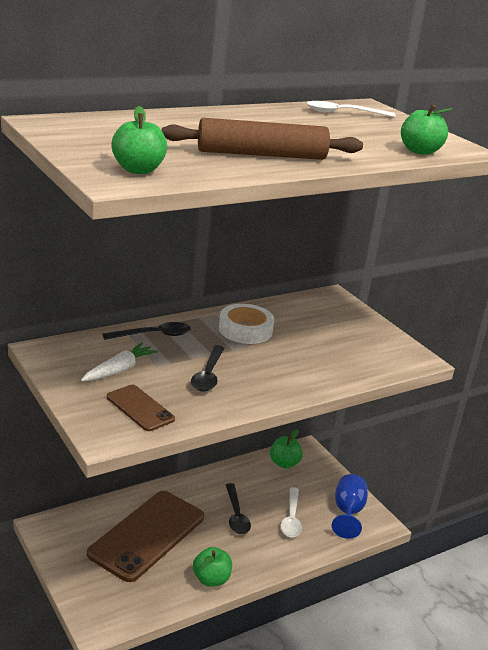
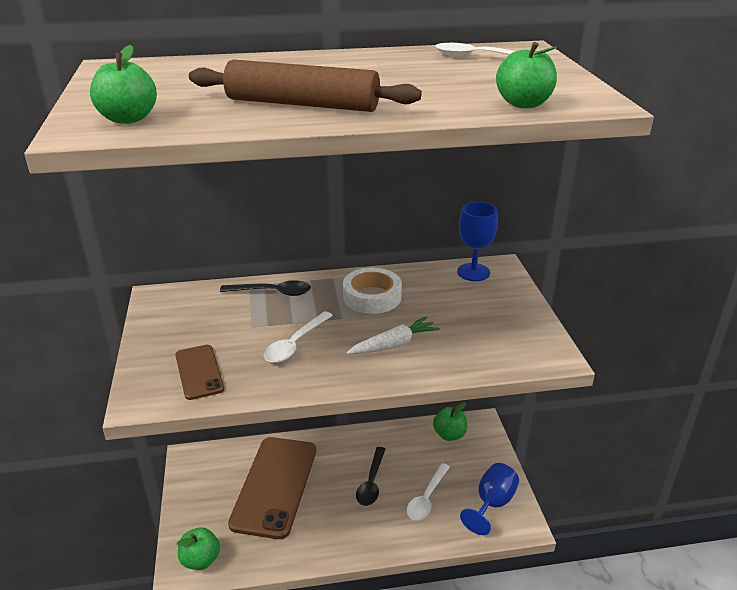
camera: 25 degrees right, 5 degrees up
white carrot [81,343,158,381] -> white carrot moved to [346,317,440,354]
brown phone [87,491,204,582] -> brown phone turned 45 degrees counterclockwise [228,437,316,539]
black spoon [191,345,225,392] -> white spoon [264,311,333,363]
green apple [193,547,232,587] -> green apple moved to [177,527,220,570]
none -> blue goblet [457,202,498,281]

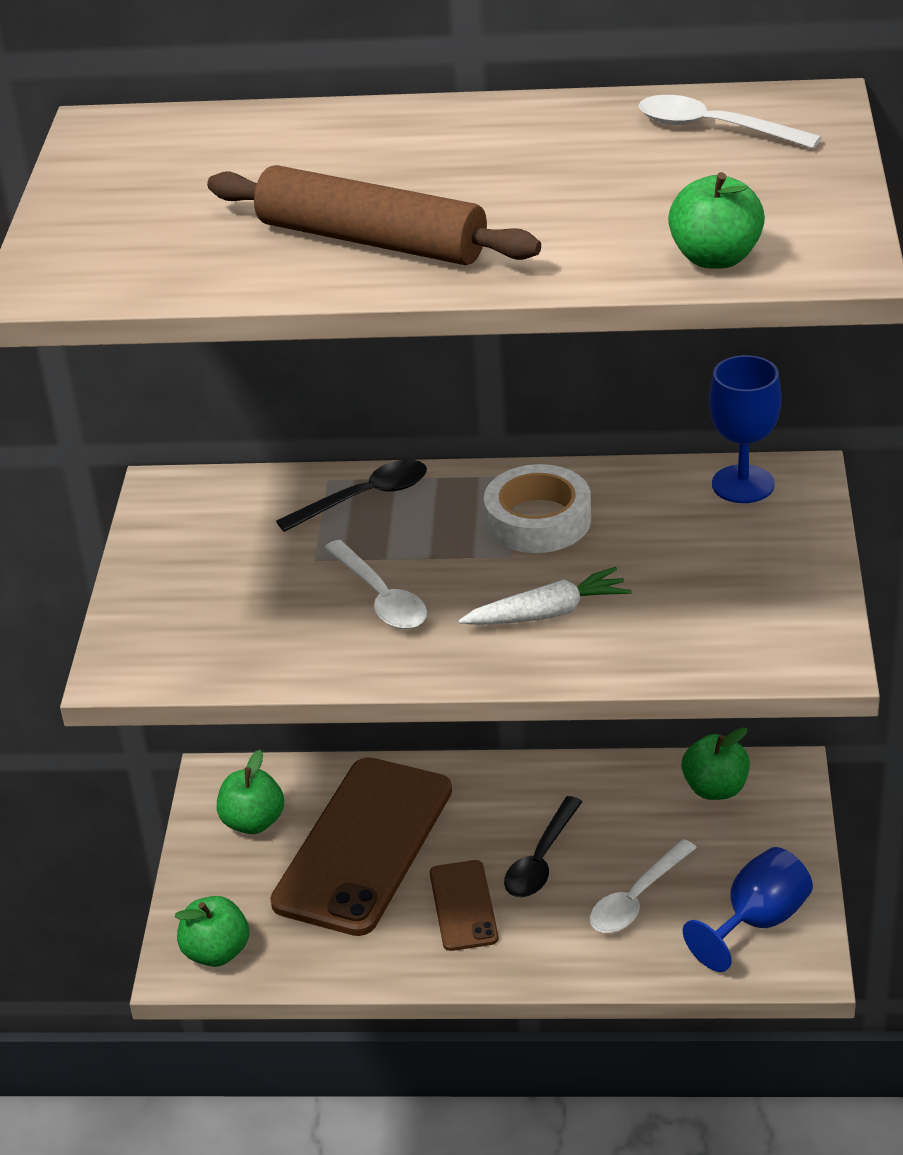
camera: 15 degrees right, 5 degrees up
green apple [90,45,157,124] -> green apple moved to [217,750,284,834]
brown phone [175,345,224,400] -> brown phone moved to [430,860,499,951]
black spoon [220,280,311,296] -> black spoon turned 45 degrees counterclockwise [276,460,427,532]
white spoon [264,311,333,363] -> white spoon turned 75 degrees counterclockwise [324,540,427,629]

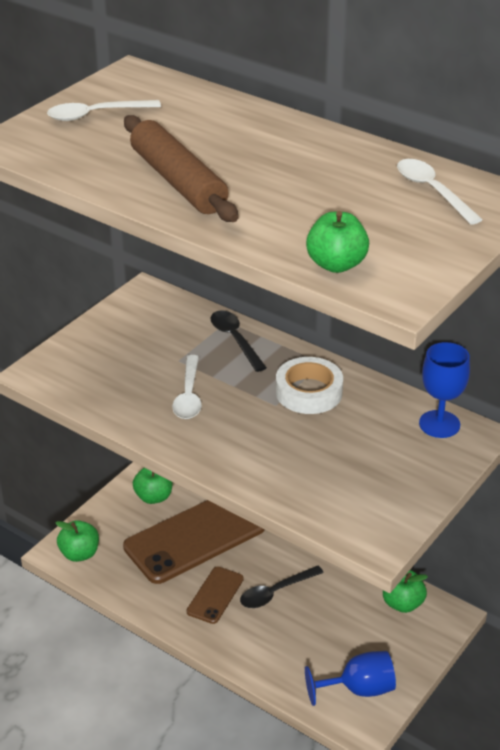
camera: 30 degrees right, 0 degrees up
black spoon [276,460,427,532] -> black spoon turned 120 degrees counterclockwise [210,310,267,372]
white carrot [458,567,632,625] -> none
white spoon [590,839,697,933] -> white spoon moved to [47,100,161,121]

